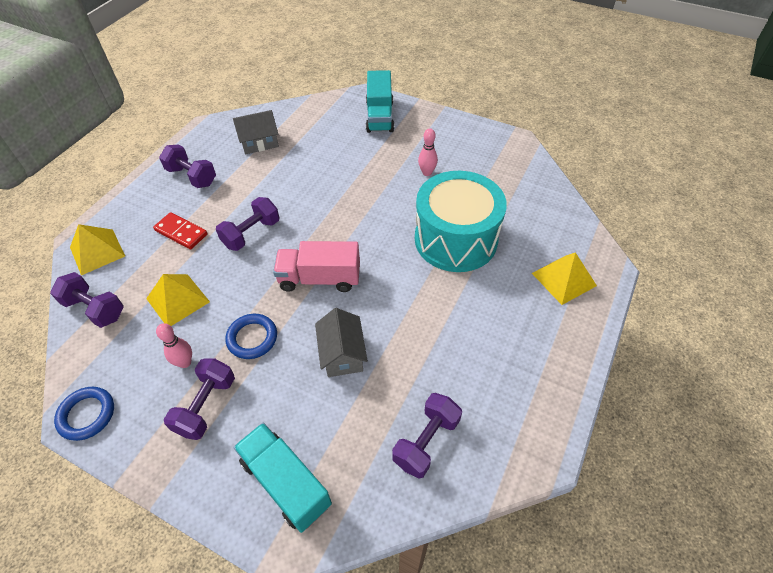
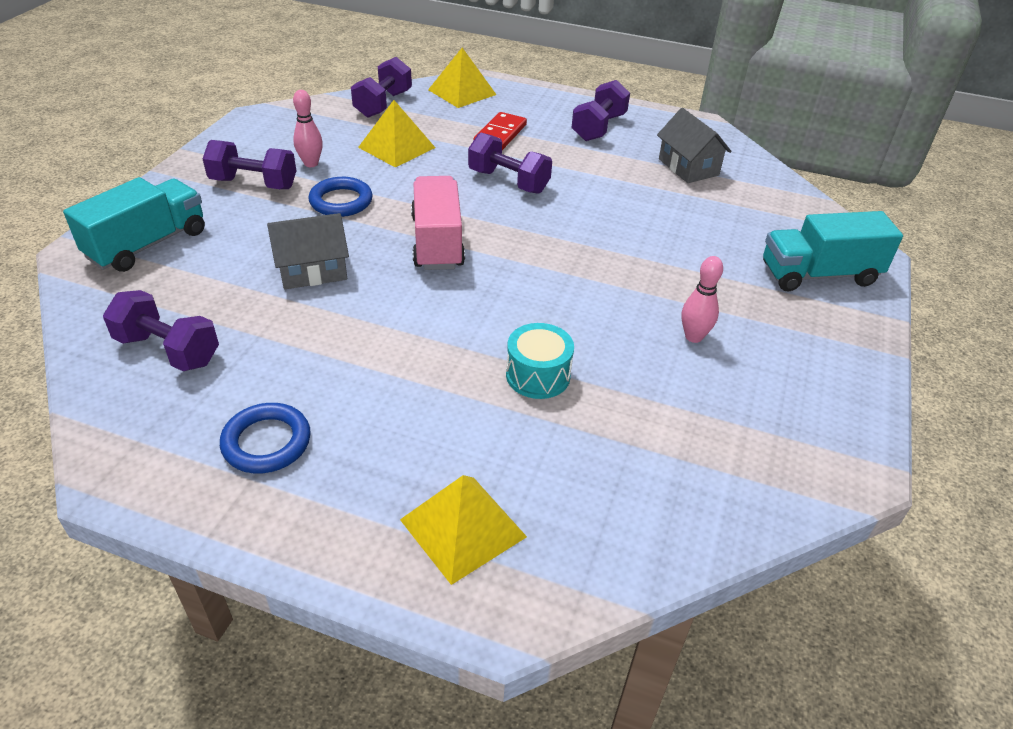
camera: 80 degrees right, 10 degrees down
blue ring [54,387,114,441] -> blue ring moved to [220,403,311,473]
turquoise drum [415,171,507,272] -> turquoise drum [506,323,574,399], size x0.44

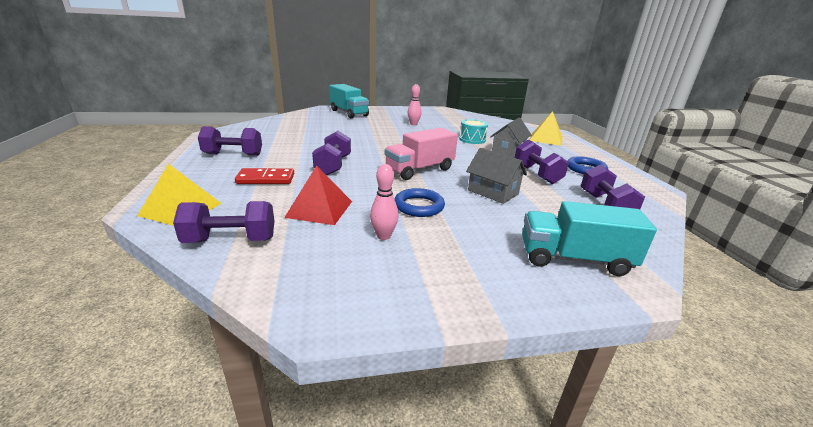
camera: 120 degrees left, 15 degrees down
purple dumbbell [203,140,297,189] -> purple dumbbell moved to [515,140,569,184]
yellow pyramid [358,100,435,167] -> red pyramid [284,166,352,225]
grey house [657,108,732,183] -> grey house moved to [490,118,531,158]

